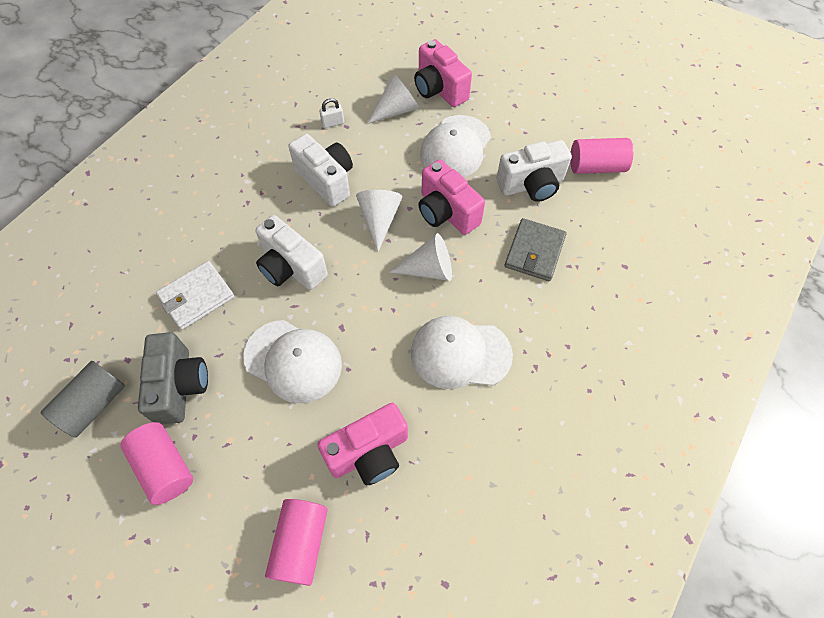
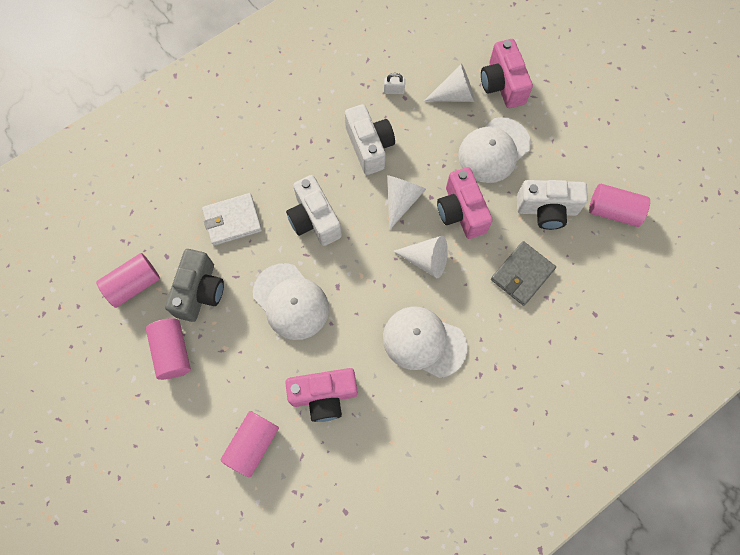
camera: 20 degrees right, 10 degrees up
grey cylinder [41,361,125,438] -> pink cylinder [96,253,160,308]

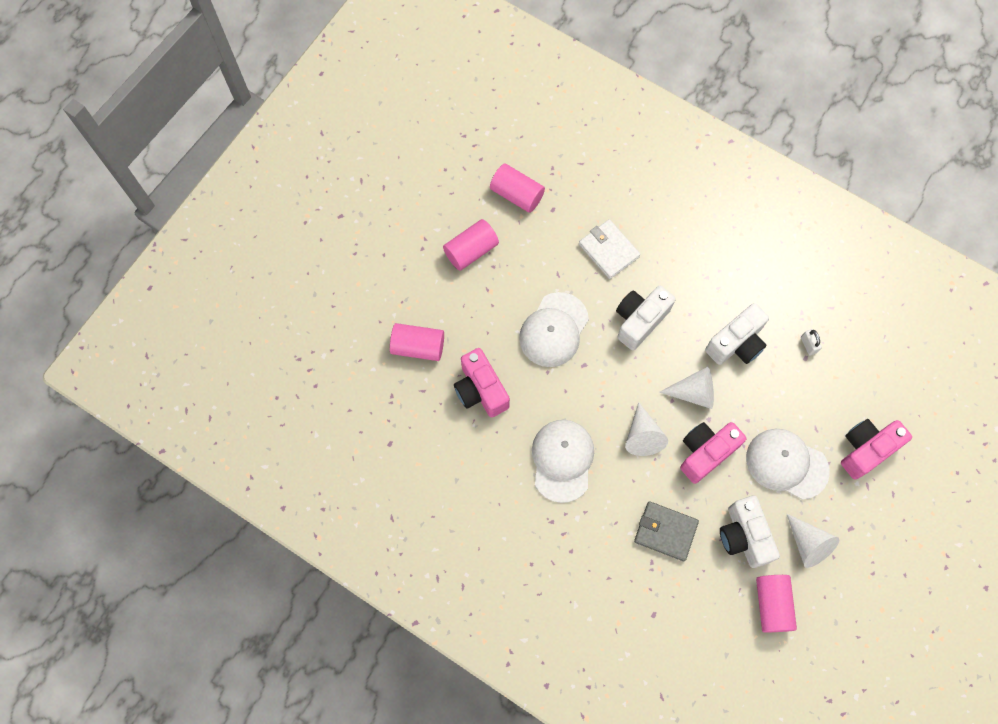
camera: 70 degrees right, 0 degrees up
grey camera [165,249,224,322] -> none
white cone [424,64,475,102] -> white cone moved to [786,513,839,568]

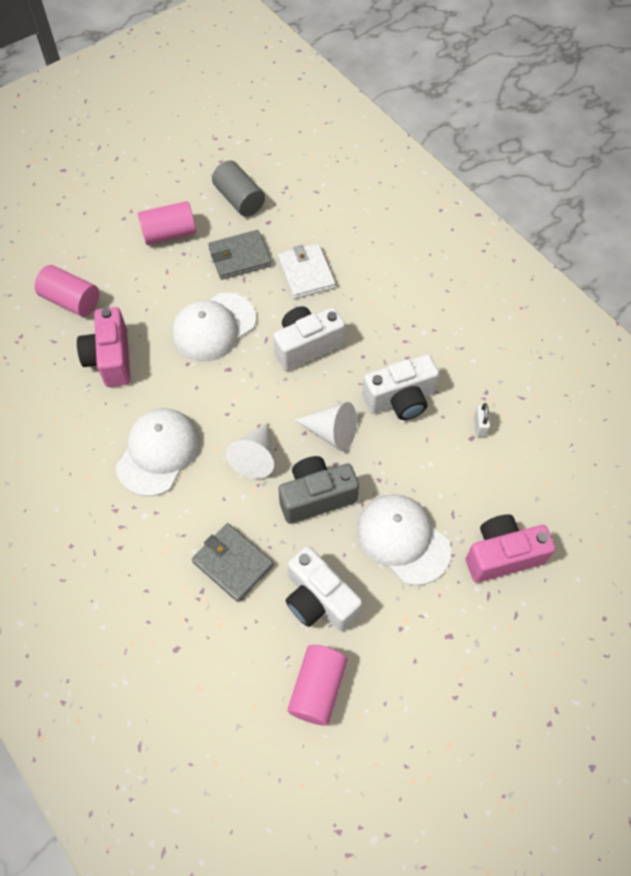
camera: 20 degrees right, 10 degrees down
pink cylinder [490,163,545,213] -> grey cylinder [212,160,265,217]
pink camera [680,422,747,484] -> grey camera [278,456,359,524]
white camera [720,496,780,568] -> white camera turned 45 degrees counterclockwise [285,546,362,631]
white cone [786,513,839,568] -> none
none -> grey wallet [208,230,272,280]

